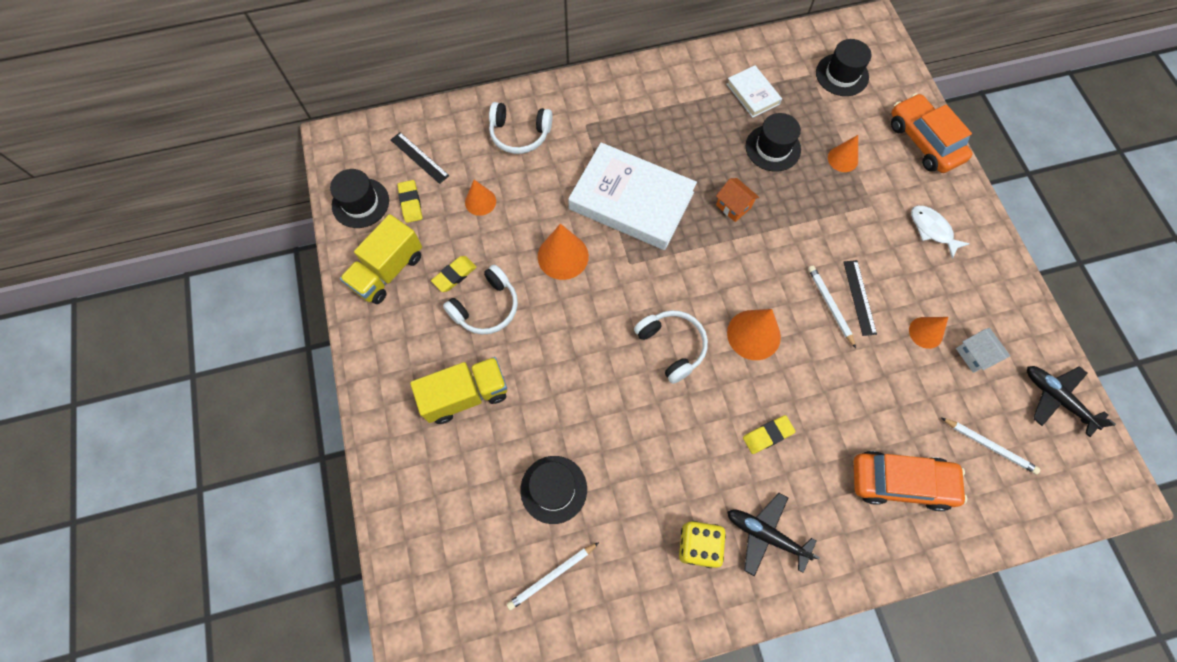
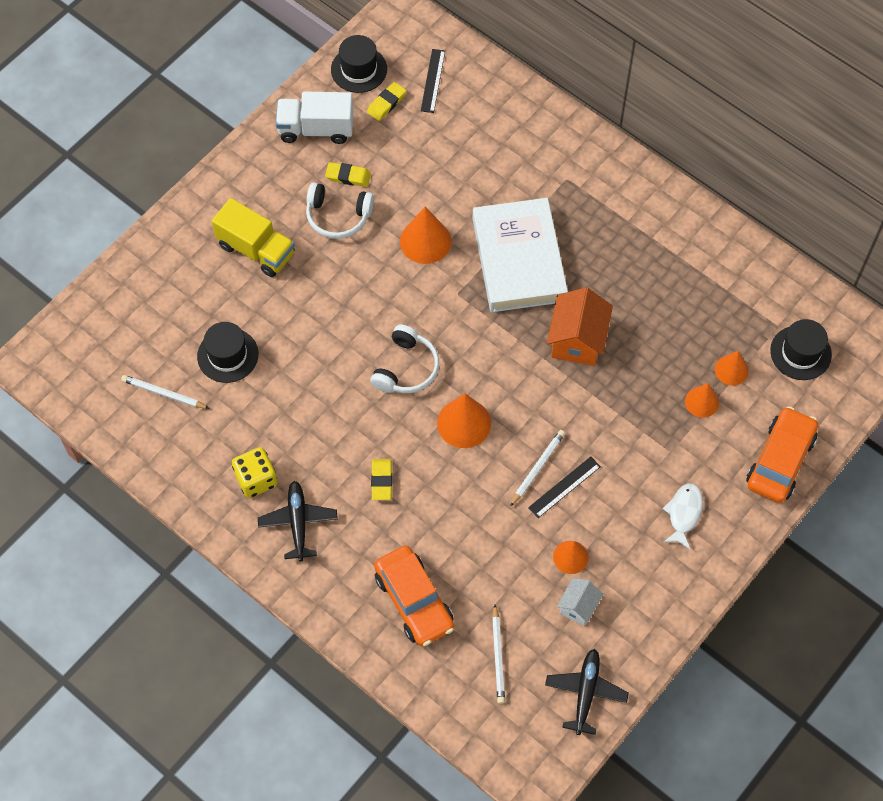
camera: 55 degrees right, 5 degrees down
yellow truck [340,214,422,304] -> white truck [276,91,353,144]
orange cone [465,180,496,216] -> orange cone moved to [715,351,748,385]
white headphones [489,102,552,154] -> none
orange house [716,178,759,222] -> orange house [547,287,613,366], size x1.74
white book [727,65,782,118] -> none
yellow eraser [743,415,796,454] -> yellow eraser turned 60 degrees clockwise [371,459,392,500]
black hat [746,113,801,172] -> none

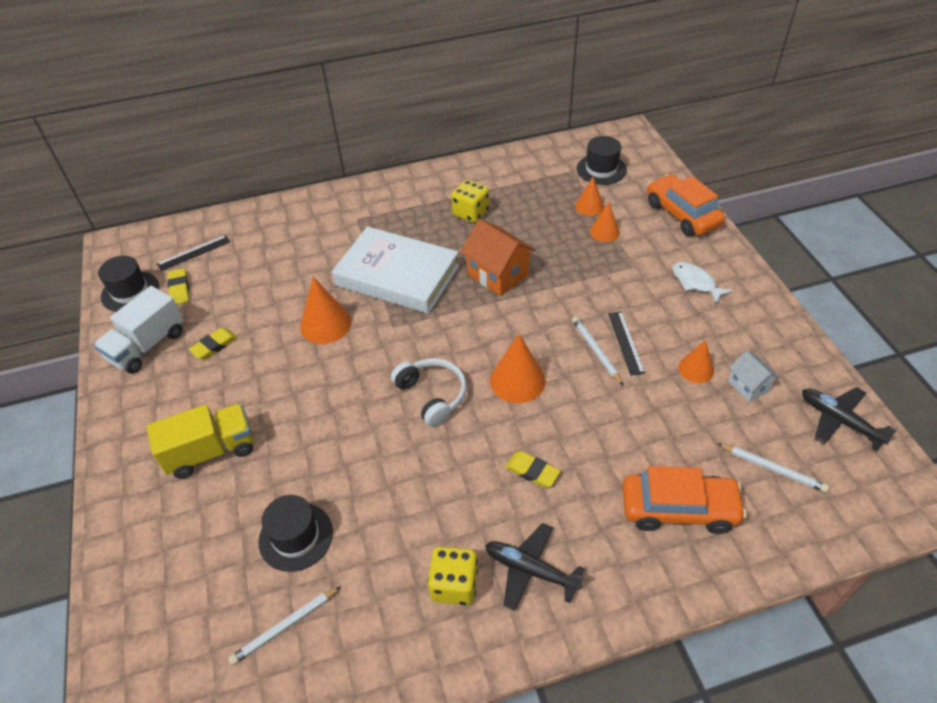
camera: 55 degrees left, 15 degrees down
white headphones [306,182,374,239] -> none
black ruler [421,49,445,113] -> black ruler turned 75 degrees counterclockwise [157,235,230,271]
none -> yellow dice [451,180,489,223]

